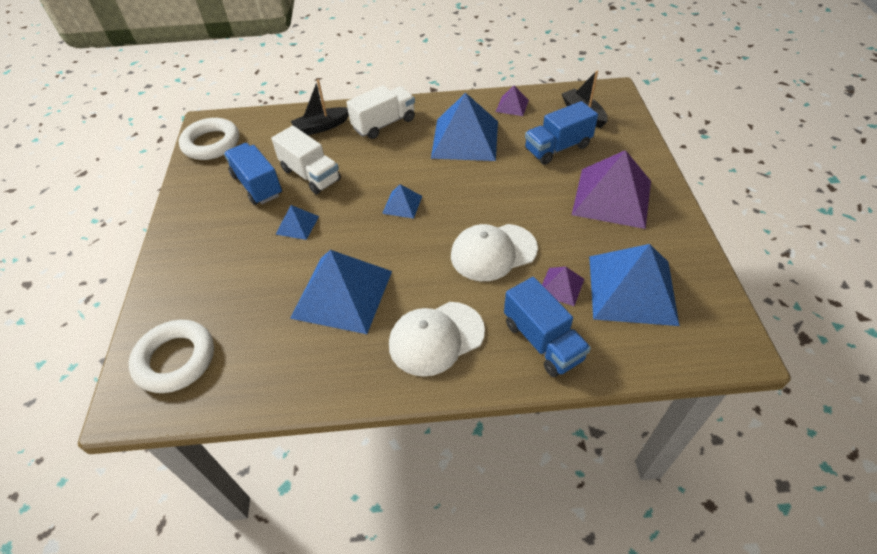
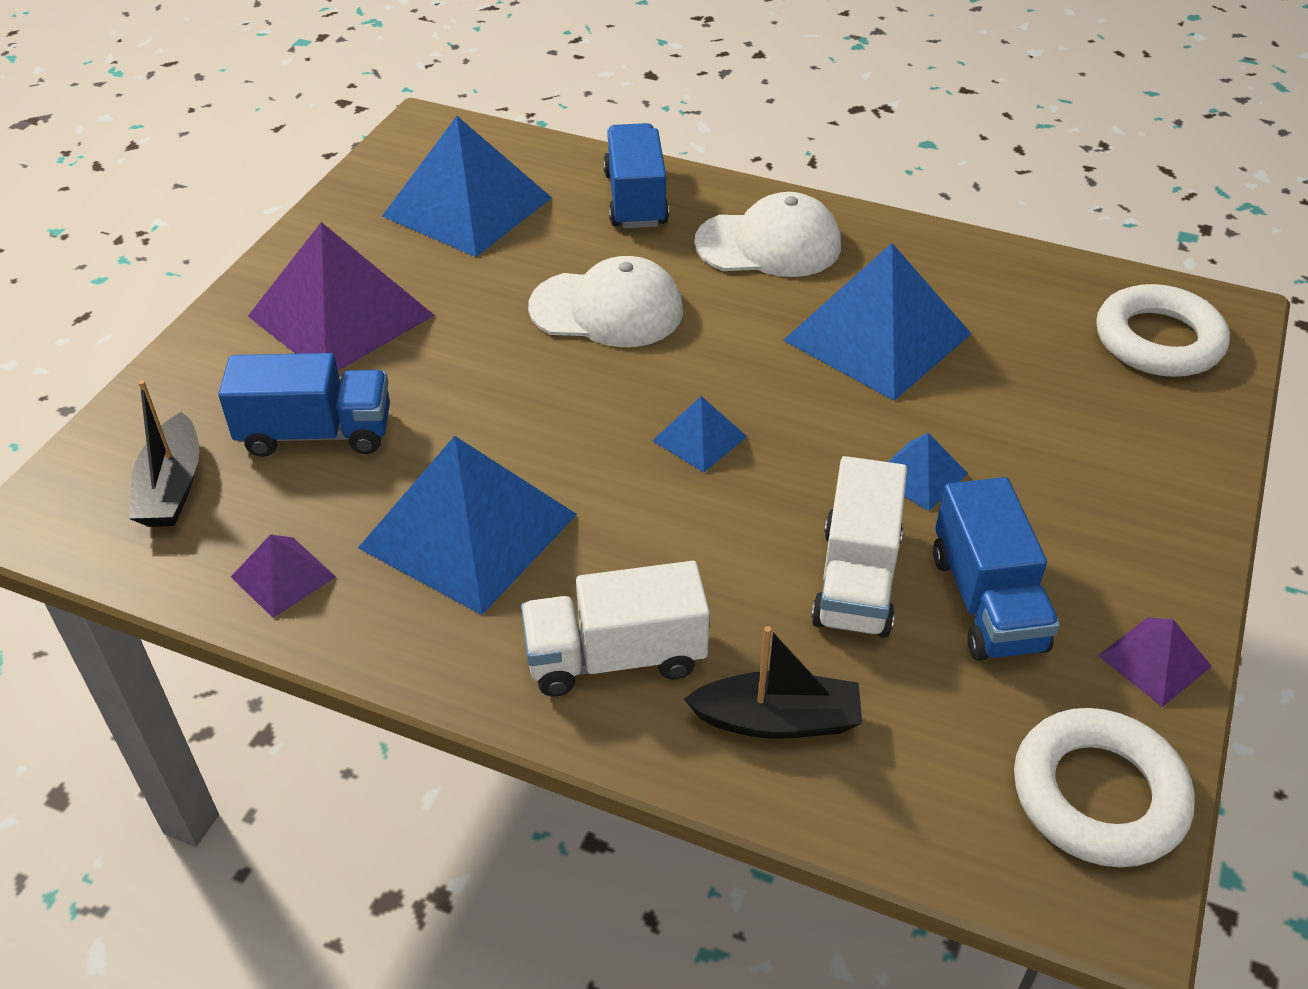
camera: 155 degrees left, 5 degrees down
white truck [271,126,341,194] -> white truck turned 150 degrees counterclockwise [811,456,907,638]
purple pyramid [542,267,584,306] -> purple pyramid moved to [1098,618,1212,707]

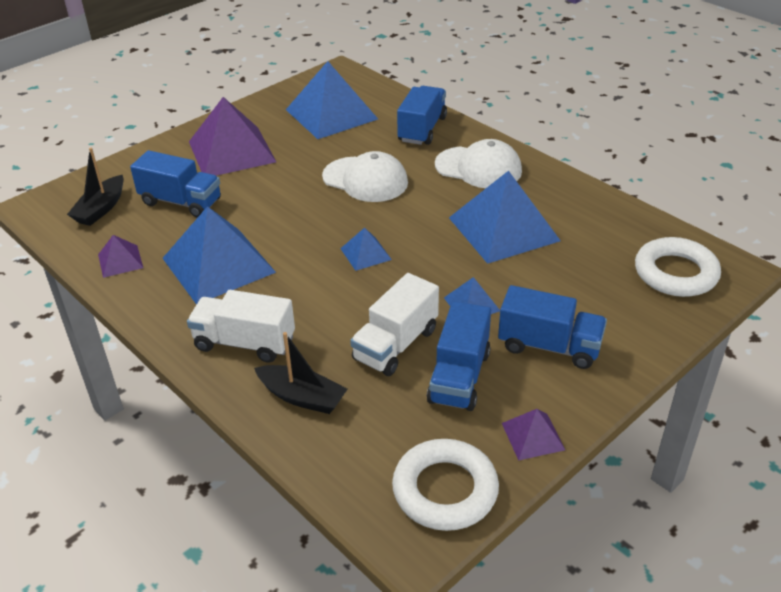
camera: 25 degrees right, 5 degrees down
none -> blue truck [498,285,607,369]

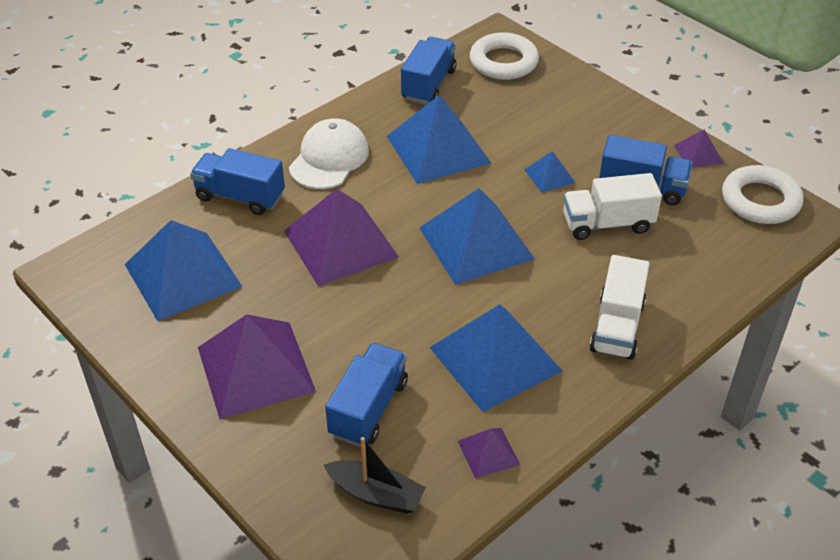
camera: 90 degrees left, 5 degrees up
black boat [254,332,348,414] -> none
white cap [322,151,408,202] -> purple pyramid [284,189,399,286]
blue pyramid [340,228,392,271] -> blue pyramid [419,188,535,285], size x2.15
white truck [350,273,439,376] -> white truck turned 135 degrees clockwise [563,173,662,240]
blue truck [498,285,607,369] -> blue truck moved to [401,37,456,104]

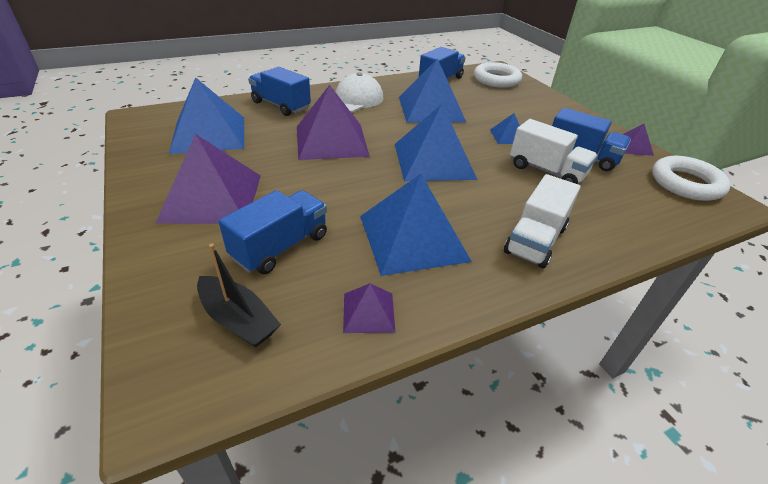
camera: 15 degrees right, 5 degrees down
white truck [563,173,662,240] -> white truck turned 150 degrees counterclockwise [510,119,598,184]

